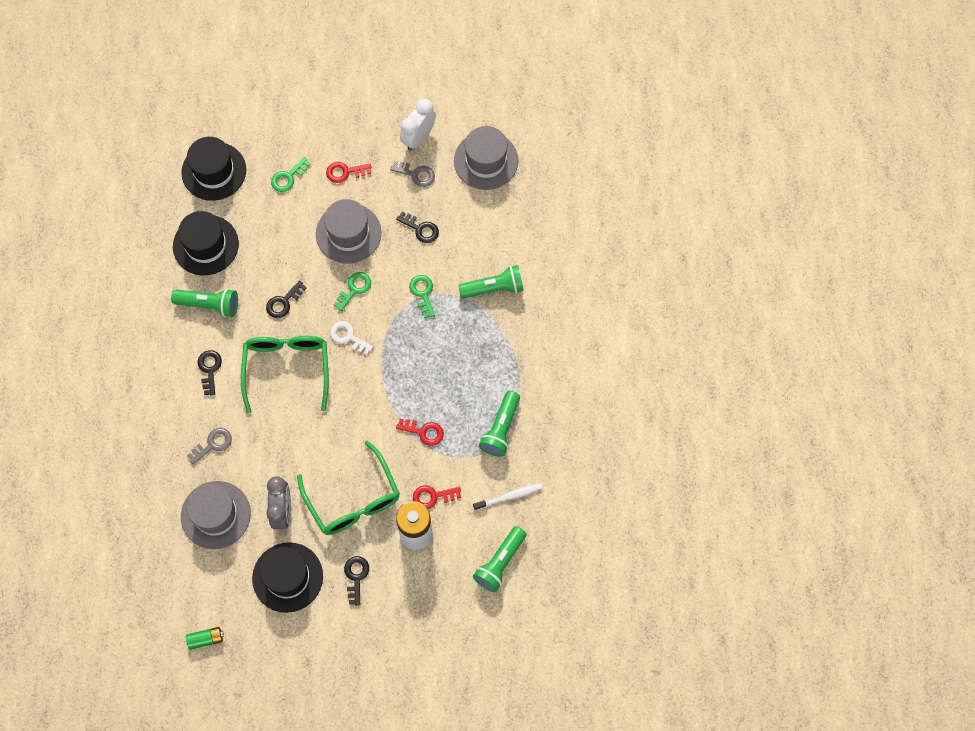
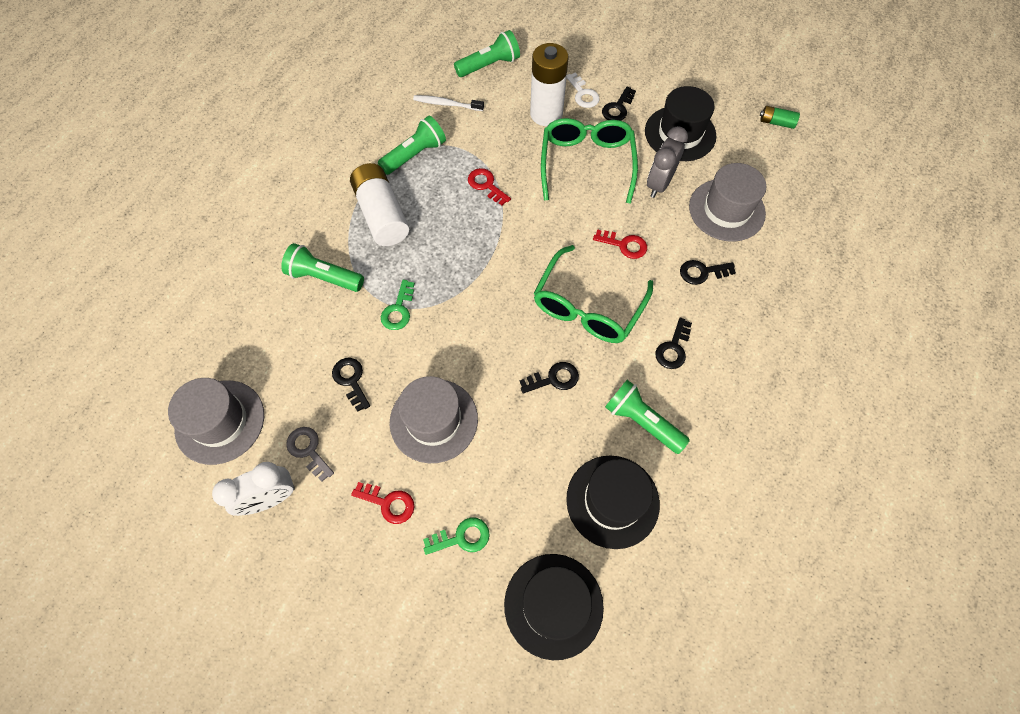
camera: 150 degrees left, 5 degrees down
grey key [187,428,232,464] -> black key [680,260,736,285]
white key [330,321,373,355] -> white key moved to [567,72,600,108]
green key [334,272,371,311] -> none
red key [413,485,461,509] -> red key moved to [593,229,647,259]
none -> white battery [350,163,409,246]

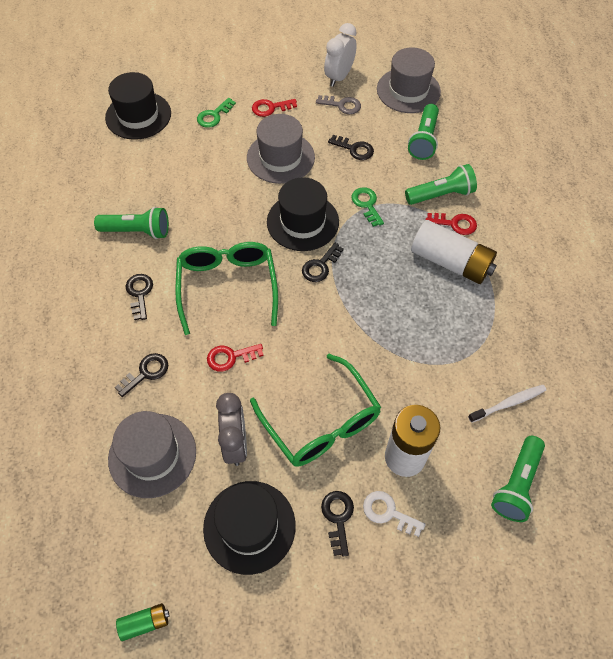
camera: 145 degrees right, 5 degrees down
green flashlight [378,116,446,175] -> green flashlight moved to [408,104,439,160]
red key [468,168,511,205] -> red key moved to [426,213,477,235]
black key [520,362,579,393] -> black key moved to [302,243,344,282]
black hat [566,456,660,549] -> black hat moved to [267,177,339,251]

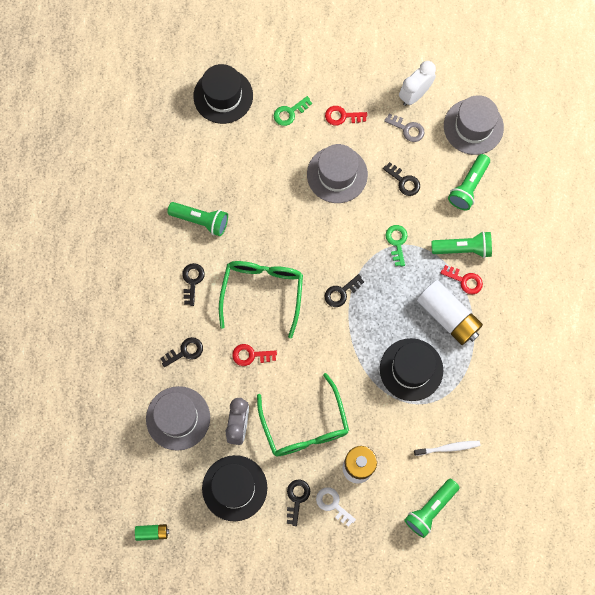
camera: 15 degrees right, 15 degrees up
black hat [267,177,339,251] -> black hat moved to [380,338,443,401]

